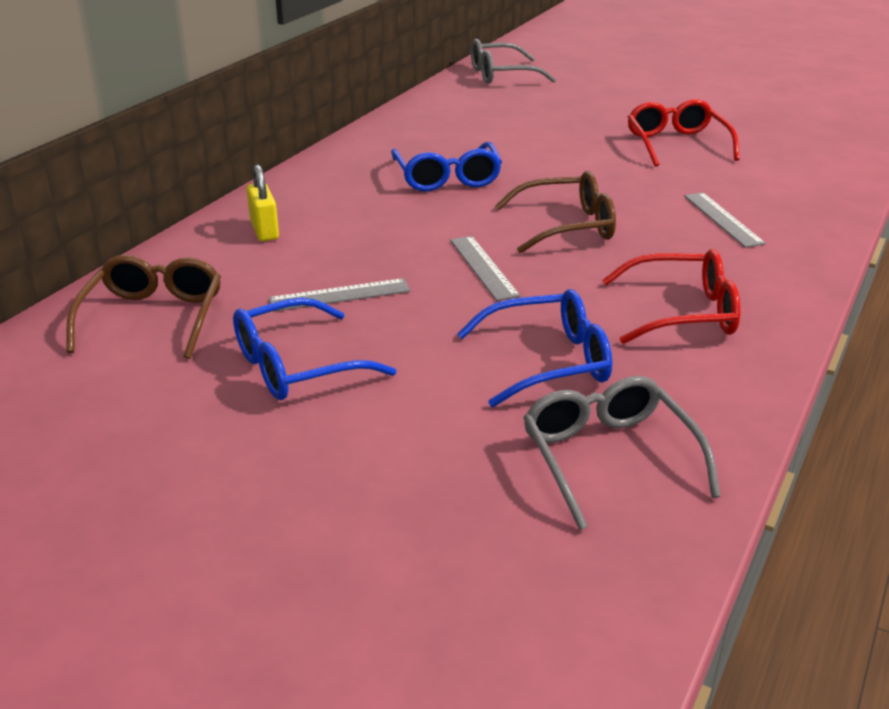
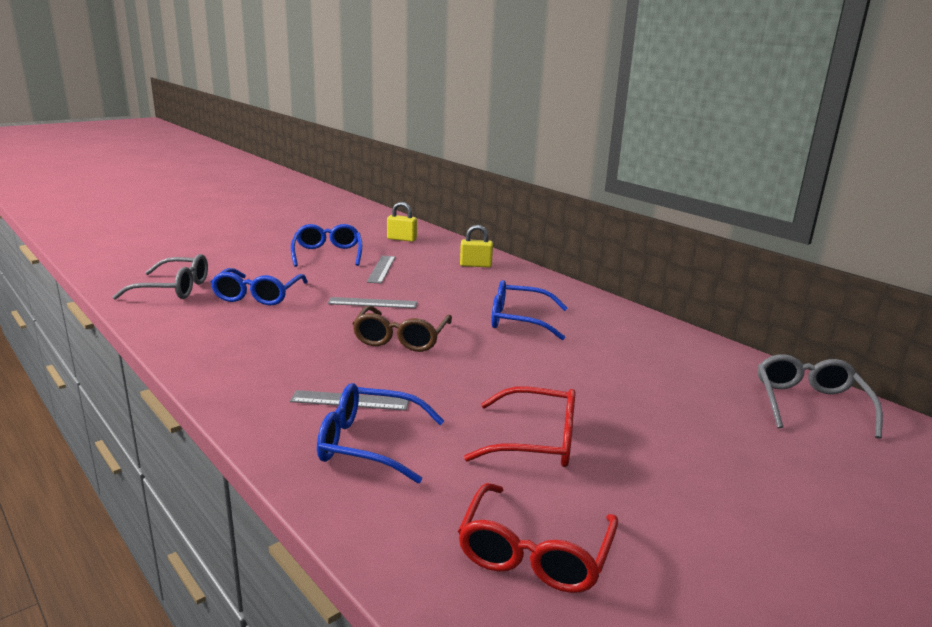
camera: 110 degrees right, 10 degrees down
brown glasses [66,255,221,359] -> yellow padlock [387,202,417,242]
red glasses [602,249,741,344] -> red glasses moved to [458,483,618,593]
none -> blue glasses [317,383,444,483]

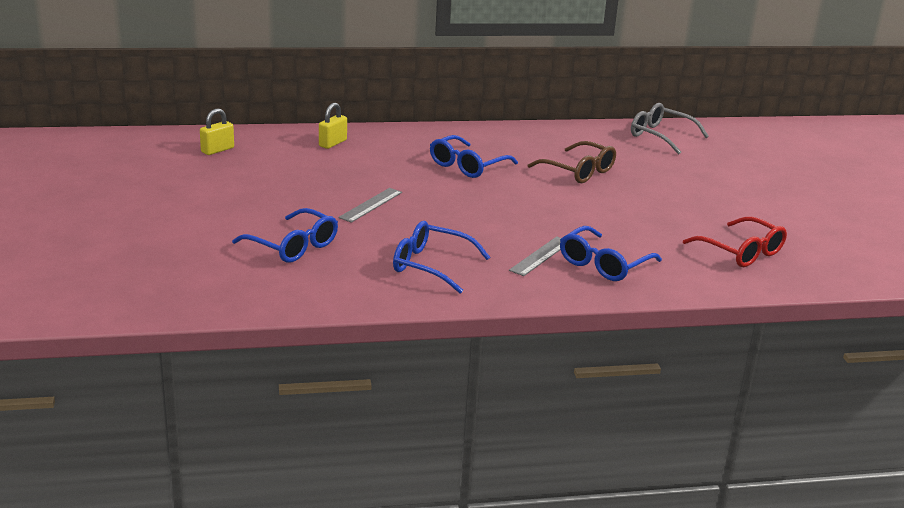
camera: 60 degrees left, 5 degrees up
grey glasses [112,254,208,300] -> none
blue glasses [291,224,362,267] -> blue glasses moved to [393,221,490,294]
brown glasses [352,306,452,352] -> brown glasses moved to [527,141,616,183]
grey ruler [367,256,395,284] -> none
red glasses [464,386,576,467] -> none

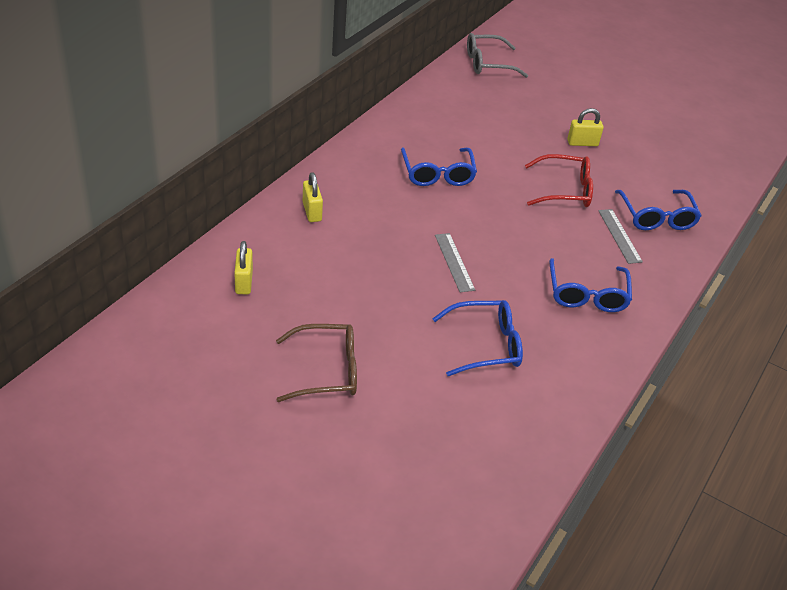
camera: 50 degrees left, 15 degrees up
blue glasses [393,221,490,294] -> blue glasses turned 60 degrees counterclockwise [549,258,632,312]
brown glasses [527,141,616,183] -> brown glasses moved to [276,324,357,402]
red glasses [683,217,787,267] -> red glasses moved to [525,154,593,207]
none -> yellow padlock [567,108,604,146]

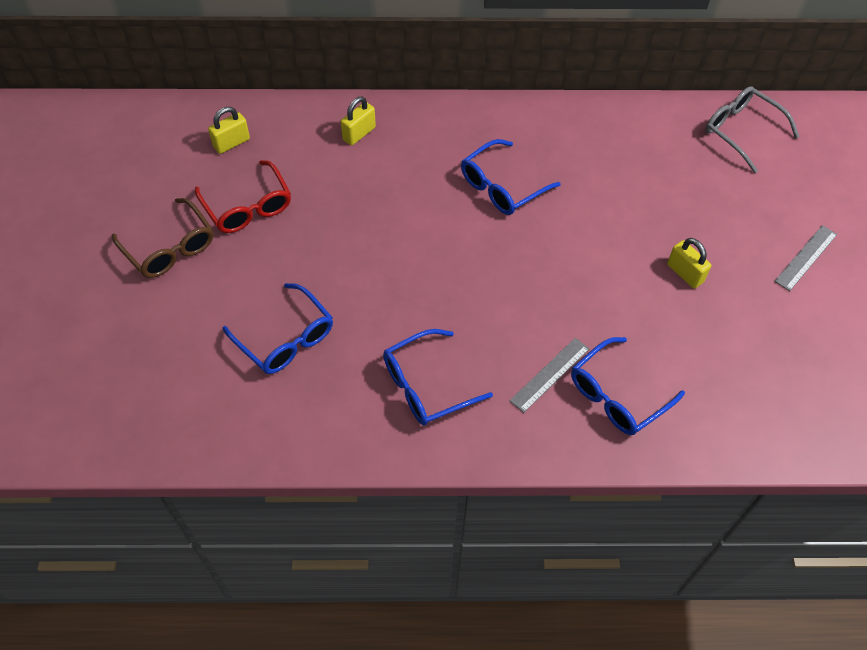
camera: 60 degrees right, 15 degrees up
grey ruler [435,233,475,292] -> grey ruler moved to [774,225,837,291]
red glasses [525,154,593,207] -> red glasses moved to [195,160,291,233]

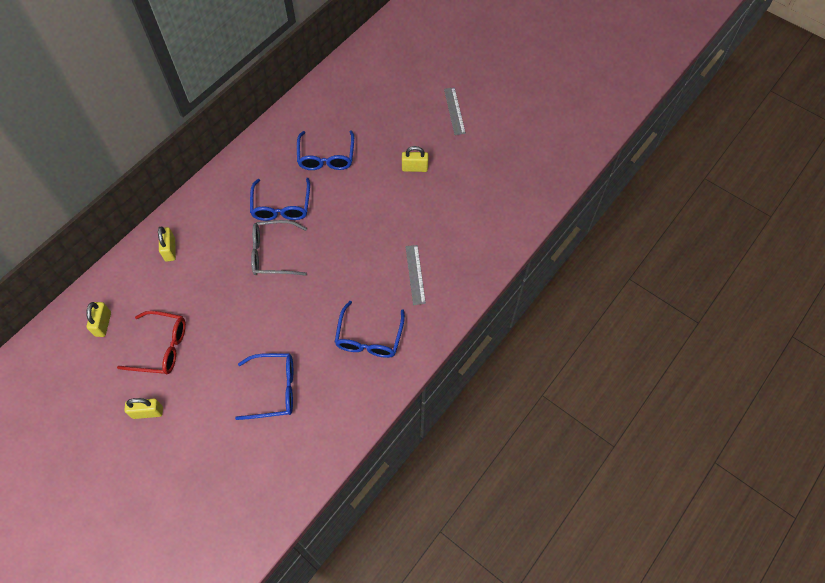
camera: 50 degrees left, 5 degrees up
brown glasses [112,198,214,278] -> yellow padlock [124,398,163,419]
blue glasses [571,337,685,435] -> blue glasses moved to [297,130,354,170]
grey glasses [705,86,800,173] -> grey glasses moved to [251,220,307,276]

